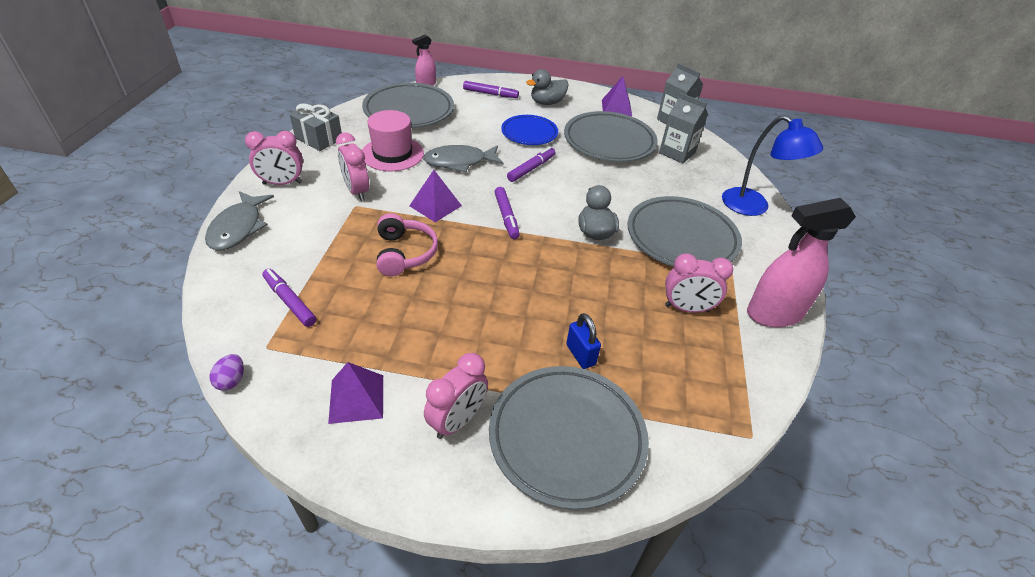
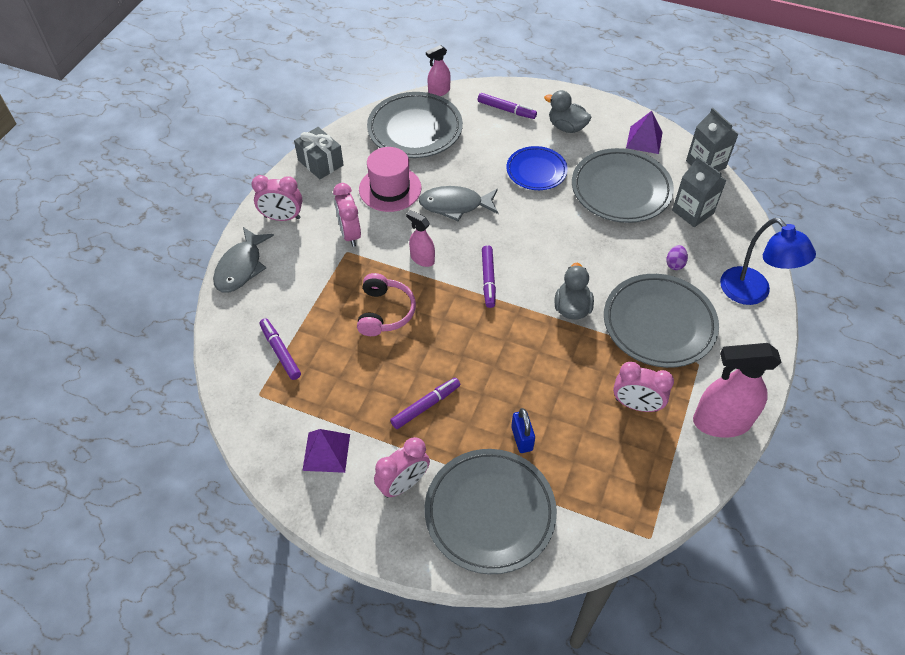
camera: 15 degrees right, 10 degrees up
purple egg [209,354,244,391] -> purple egg moved to [666,245,688,270]
purple pyramid [409,170,462,222] -> pink spray bottle [406,210,435,267]
purple marker [507,147,555,182] -> purple marker moved to [390,377,460,429]
grey duck [526,69,569,105] -> grey duck turned 45 degrees clockwise [544,90,591,133]

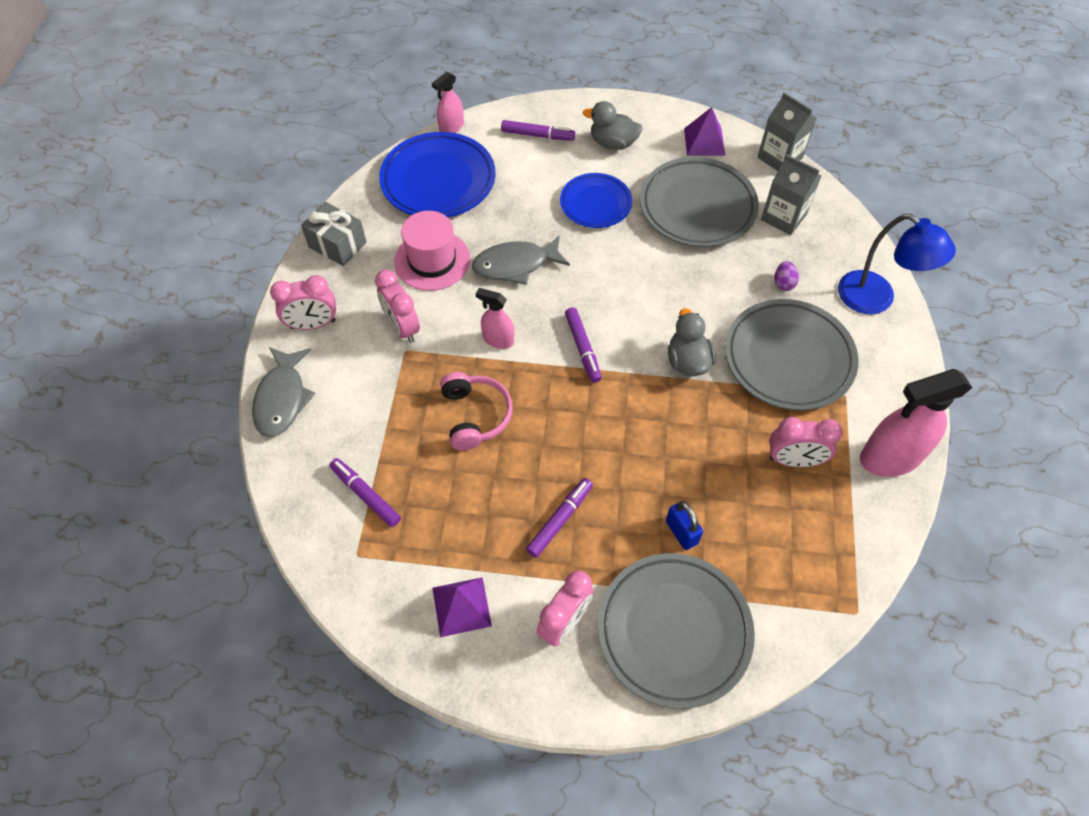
camera: 15 degrees left, 5 degrees up
grey plate [367,92,463,158] -> blue plate [379,132,496,217]

